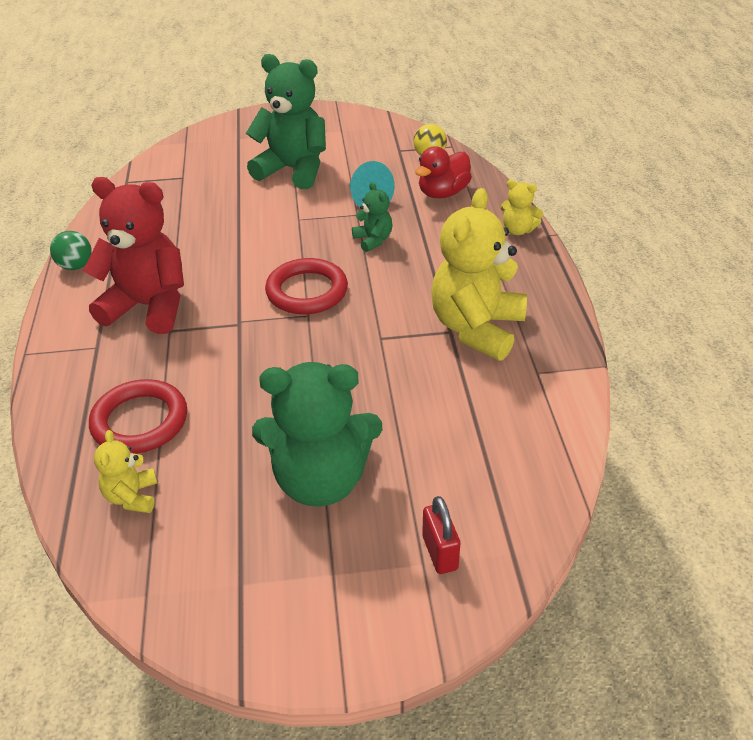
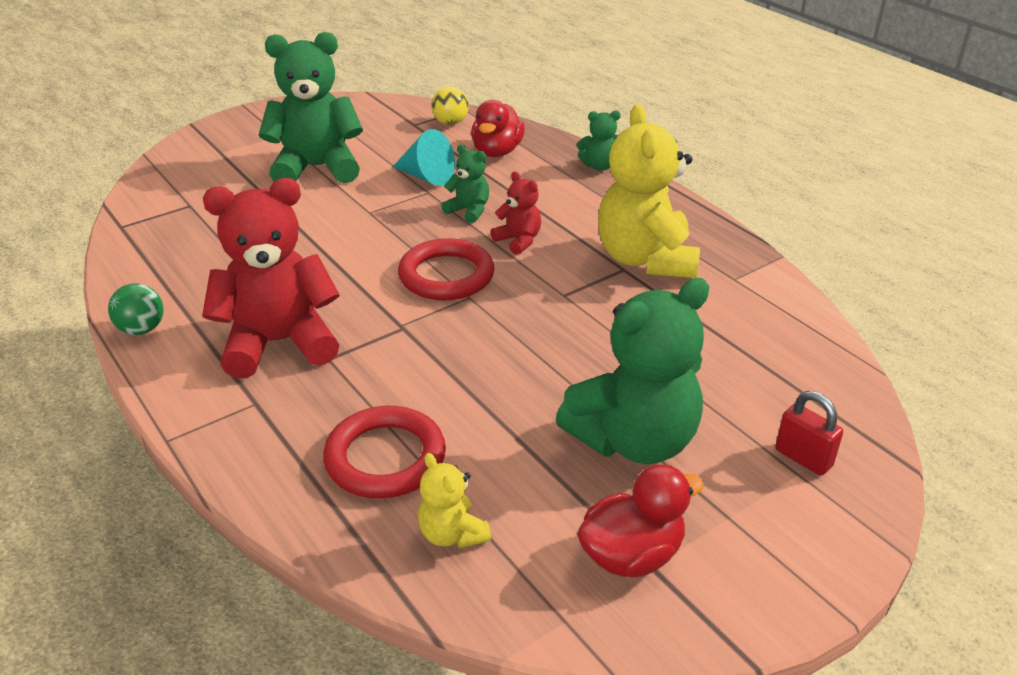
camera: 30 degrees left, 5 degrees down
yellow teddy bear [500,179,544,235] -> green teddy bear [577,110,621,171]
none -> red teddy bear [491,171,541,255]
none -> red duck [577,464,704,577]

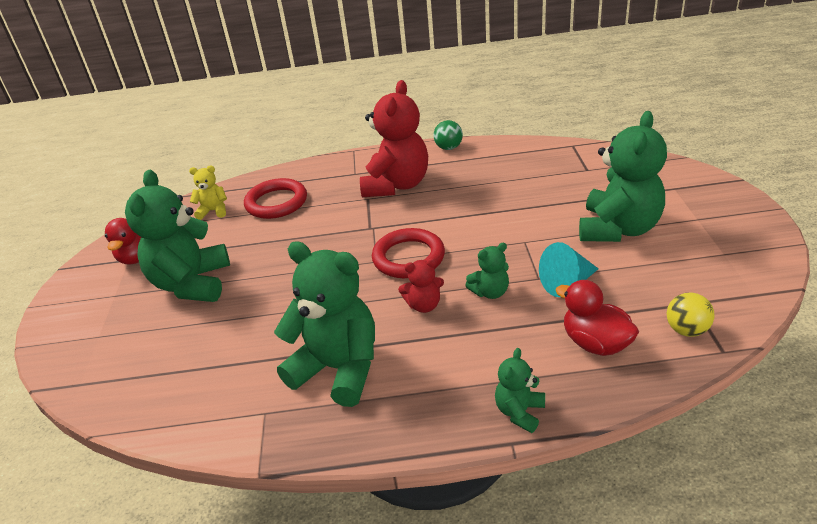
camera: 125 degrees right, 0 degrees up
yellow teddy bear [598,104,700,278] -> green teddy bear [274,241,375,407]
red padlock [775,391,843,476] -> none

